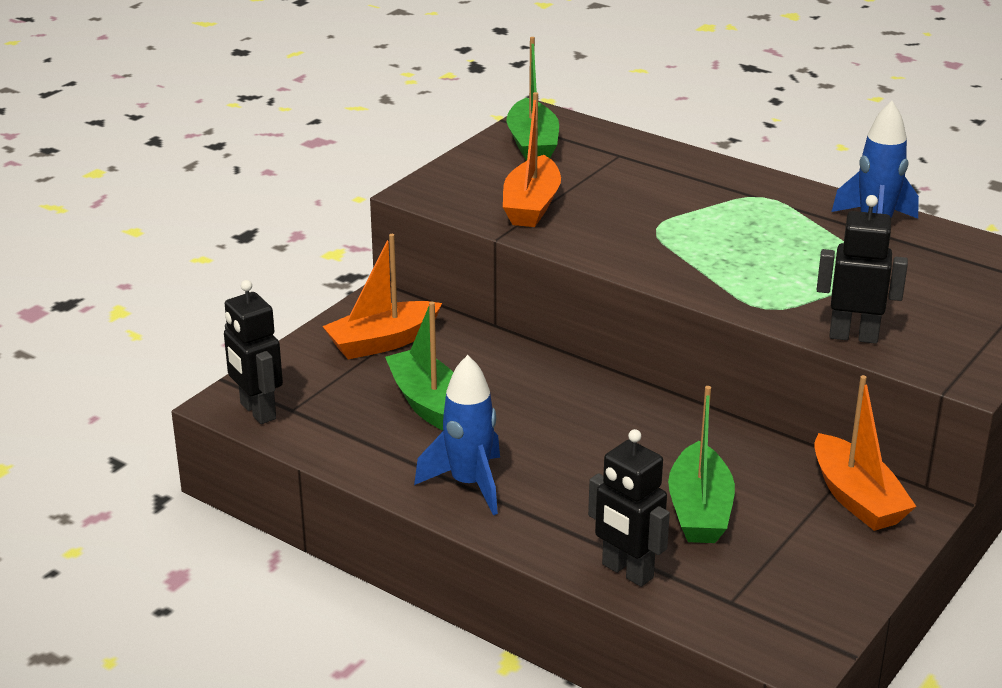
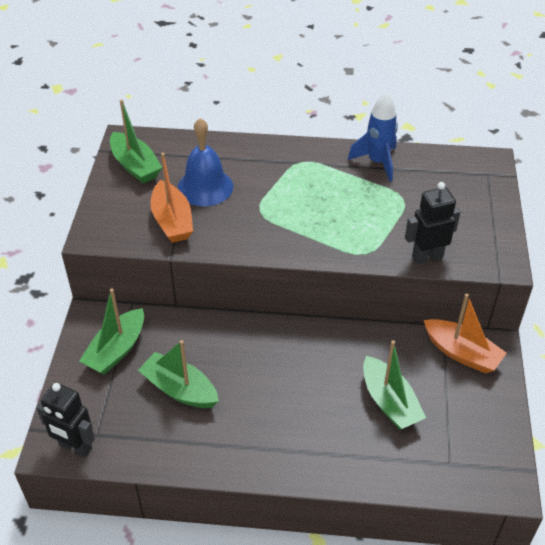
camera: 30 degrees left, 15 degrees up
orange boat [322,234,442,359] -> green boat [79,288,144,375]
blue rocket [414,355,500,515] -> none
black robot [588,429,670,587] -> none
none -> blue bell [177,118,233,206]

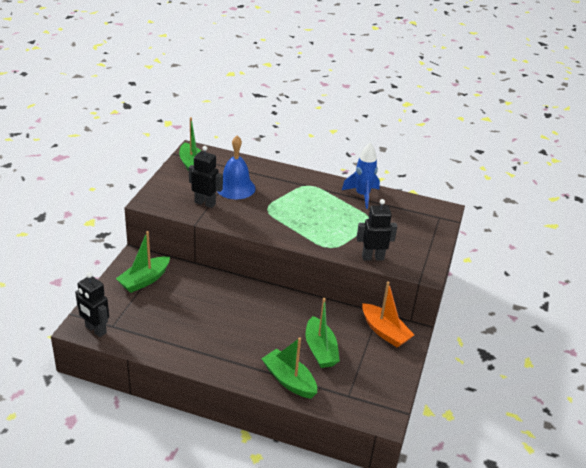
camera: 10 degrees right, 10 degrees down
green boat [138,340,219,408] -> green boat moved to [261,337,317,399]
orange boat [150,153,193,243] -> black robot [189,146,223,208]

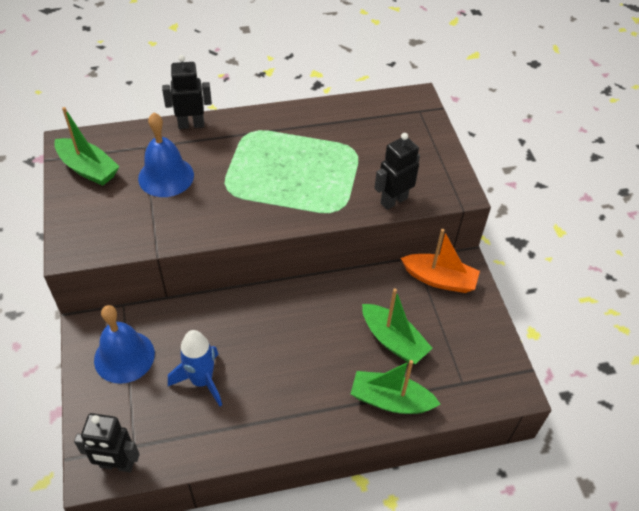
camera: 30 degrees left, 15 degrees up
green boat [116,231,170,293] -> blue bell [94,305,155,384]
black robot [189,146,223,208] -> black robot moved to [162,55,212,129]
blue rocket [342,143,380,209] -> blue rocket moved to [168,330,222,407]

